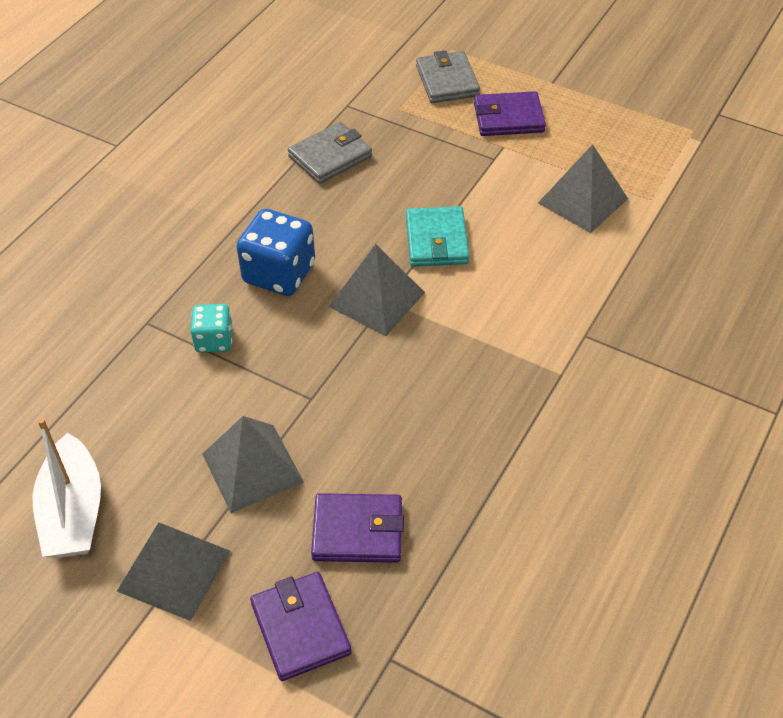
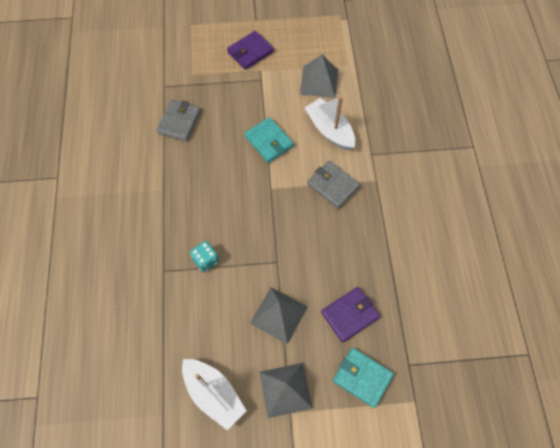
camera: 35 degrees left, 15 degrees up
blue dice [236,209,315,296] -> none
purple wallet [250,572,352,681] -> turquoise wallet [333,348,394,408]
grey pyramid [329,244,425,336] -> none
grey wallet [416,50,480,103] -> grey wallet moved to [307,160,360,209]
none -> white boat [305,96,355,151]

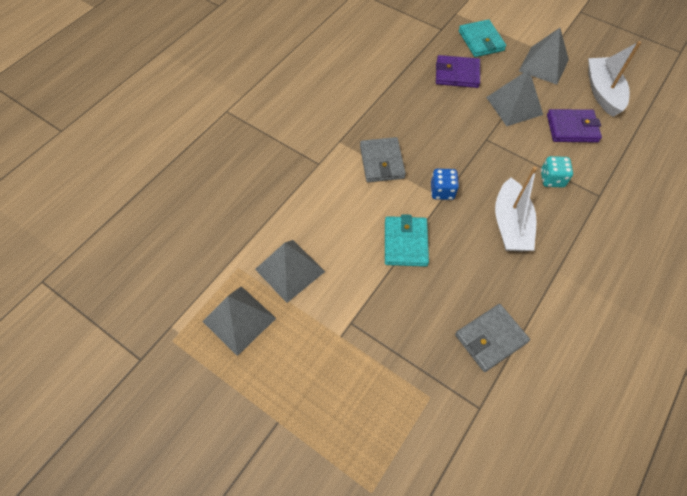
camera: 140 degrees left, 5 degrees down
purple wallet [227,31,274,70] -> purple wallet moved to [547,109,602,142]
white boat [305,96,355,151] -> white boat moved to [495,167,537,251]
none -> grey pyramid [202,286,276,356]
none -> blue dice [431,169,459,200]

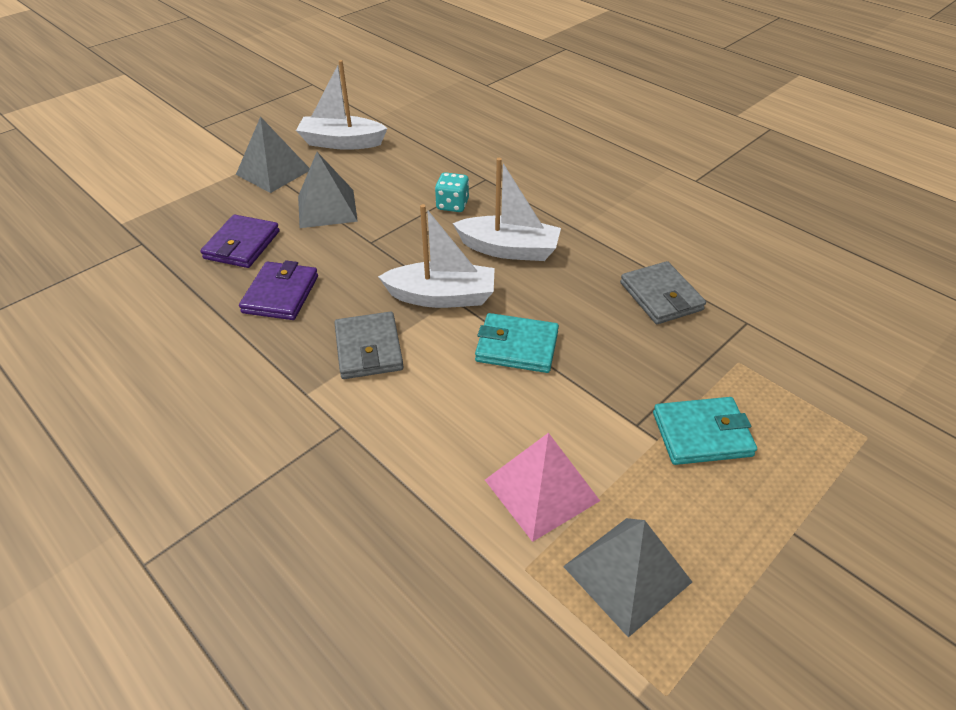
camera: 80 degrees left, 15 degrees down
grey pyramid [255,240,325,303] -> pink pyramid [485,433,600,542]
grey wallet [360,137,406,182] -> grey wallet turned 75 degrees clockwise [334,312,403,379]
blue dice [431,169,459,200] -> white boat [378,204,495,308]
turquoise wallet [459,19,506,57] -> turquoise wallet moved to [653,397,757,465]
purple wallet [547,109,602,142] -> purple wallet moved to [239,260,318,320]

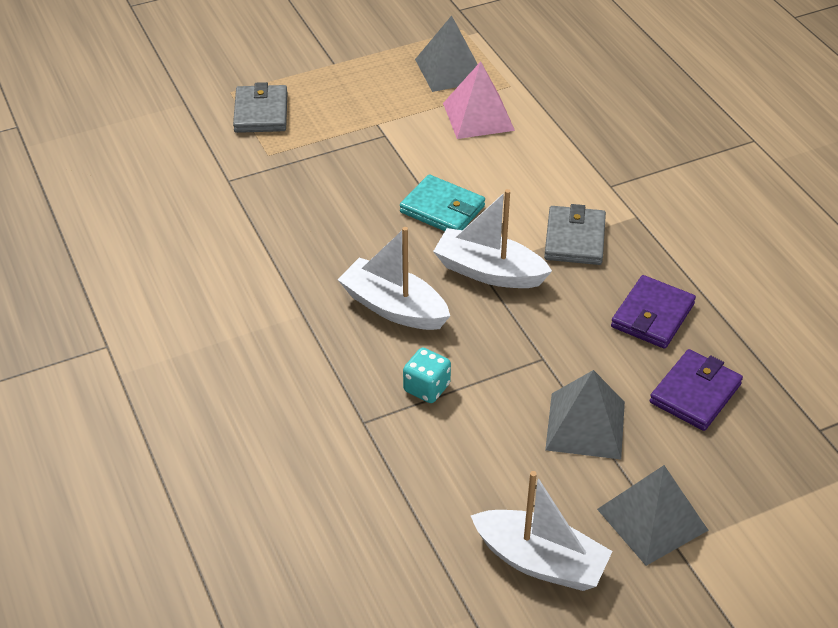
camera: 160 degrees left, 0 degrees up
grey wallet [620,261,706,324] -> grey wallet moved to [233,82,287,133]
turquoise wallet [653,397,757,465] -> none

